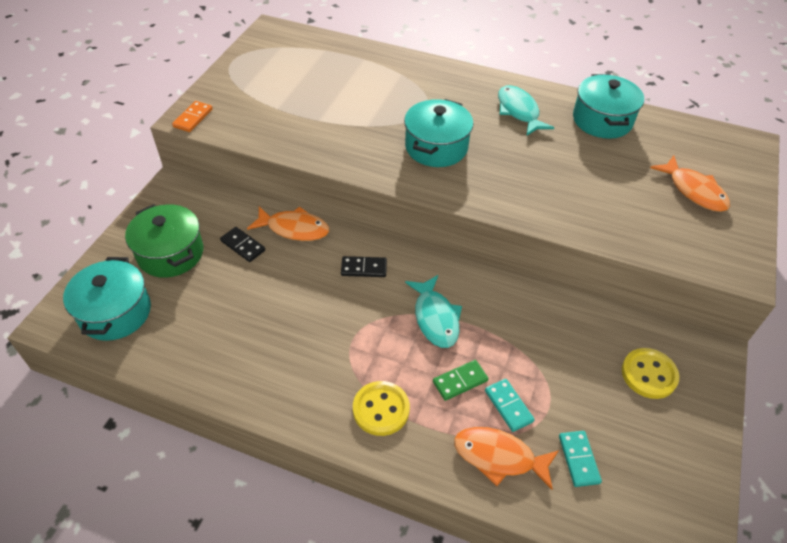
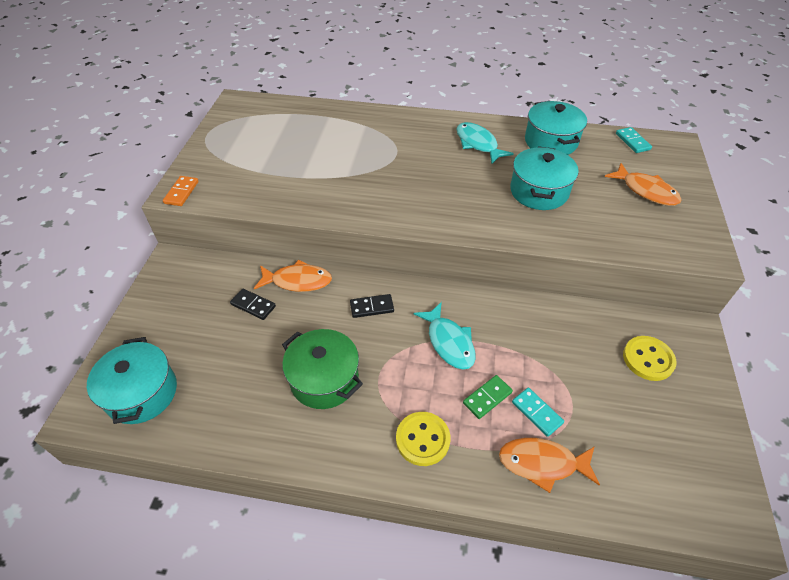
camera: 10 degrees left, 0 degrees up
green pot [125,204,203,278] -> green pot moved to [282,329,363,409]
turquoise pot [404,99,473,167] -> turquoise pot moved to [510,146,579,210]
turquoise domino [559,431,602,487] -> turquoise domino moved to [616,127,652,153]

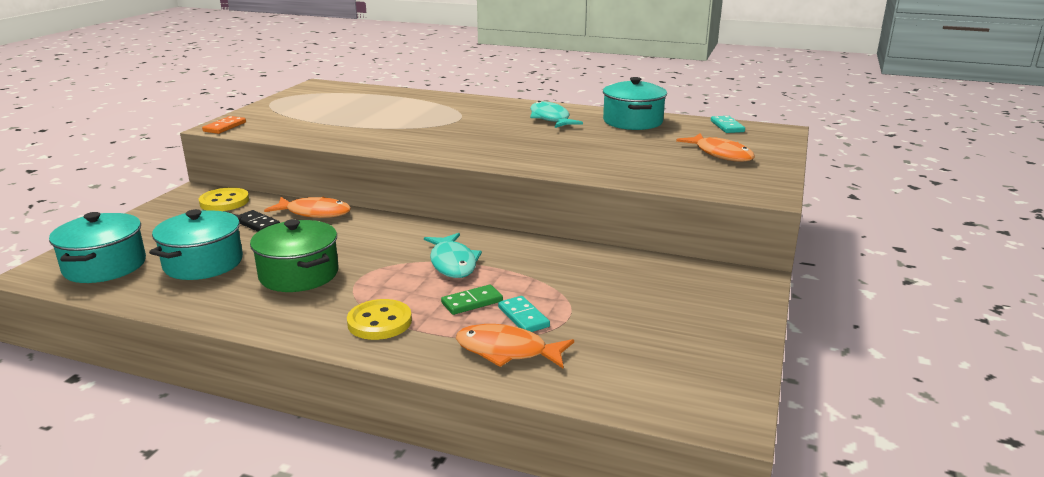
camera: 10 degrees right, 25 degrees down
black domino [350,294,394,318] -> none
turquoise pot [510,146,579,210] -> turquoise pot moved to [149,209,243,280]
yellow button [623,336,676,381] -> yellow button moved to [199,187,249,211]

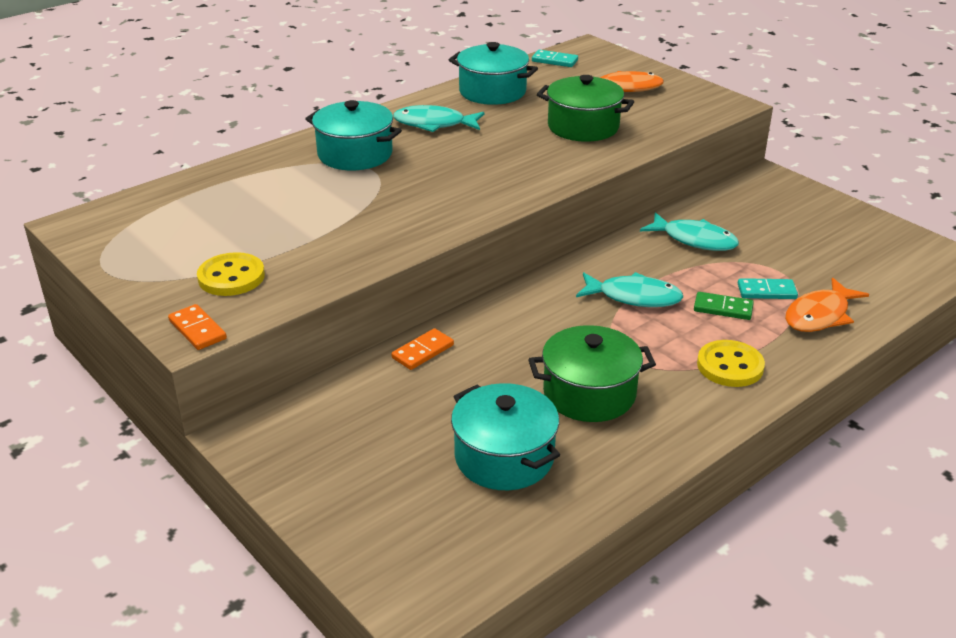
camera: 60 degrees left, 10 degrees up
turquoise pot [49,212,146,283] -> turquoise pot moved to [305,100,402,170]
yellow button [199,187,249,211] -> yellow button moved to [197,252,265,296]
black domino [239,210,280,232] -> none
orange fish [264,197,351,218] -> orange domino [391,328,454,370]
green domino [441,285,503,315] -> green domino turned 75 degrees counterclockwise [694,292,754,320]
none -> green pot [537,75,634,142]
none -> turquoise fish [640,212,739,251]

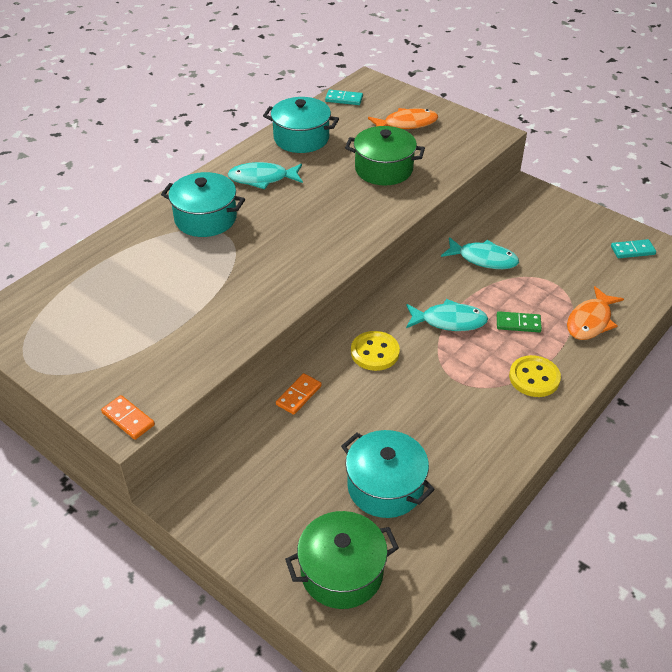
camera: 10 degrees left, 10 degrees up
yellow button [197,252,265,296] -> yellow button moved to [351,331,400,371]
green pot [528,325,656,422] -> green pot moved to [285,511,399,609]
turquoise domino [738,278,798,299] -> turquoise domino moved to [611,239,656,258]

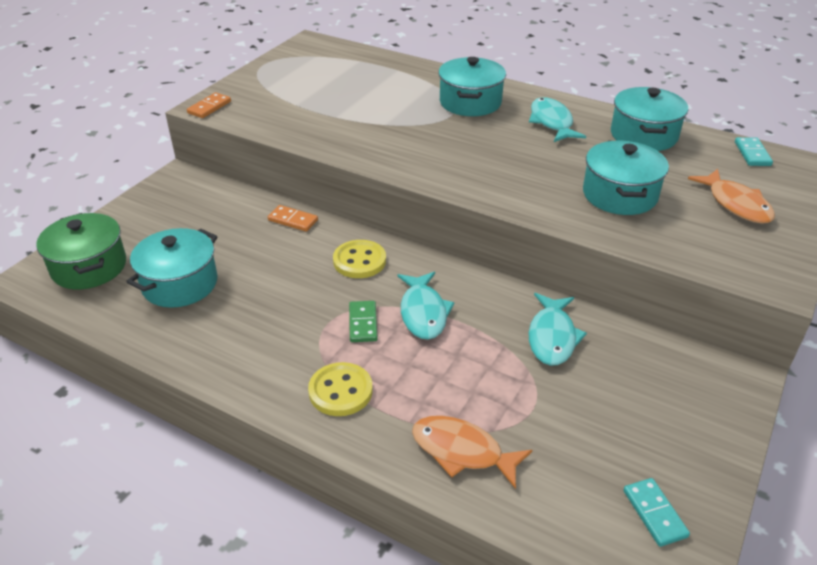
camera: 80 degrees right, 5 degrees down
green pot [345,126,425,185] -> turquoise pot [583,141,669,215]
green domino [497,311,542,332] -> green domino moved to [349,301,378,342]

